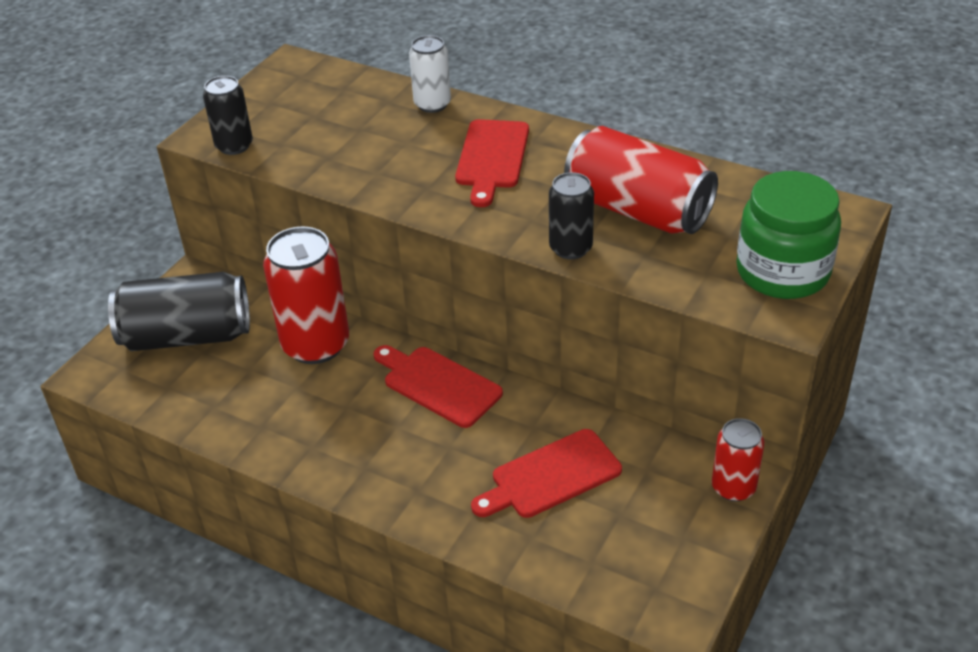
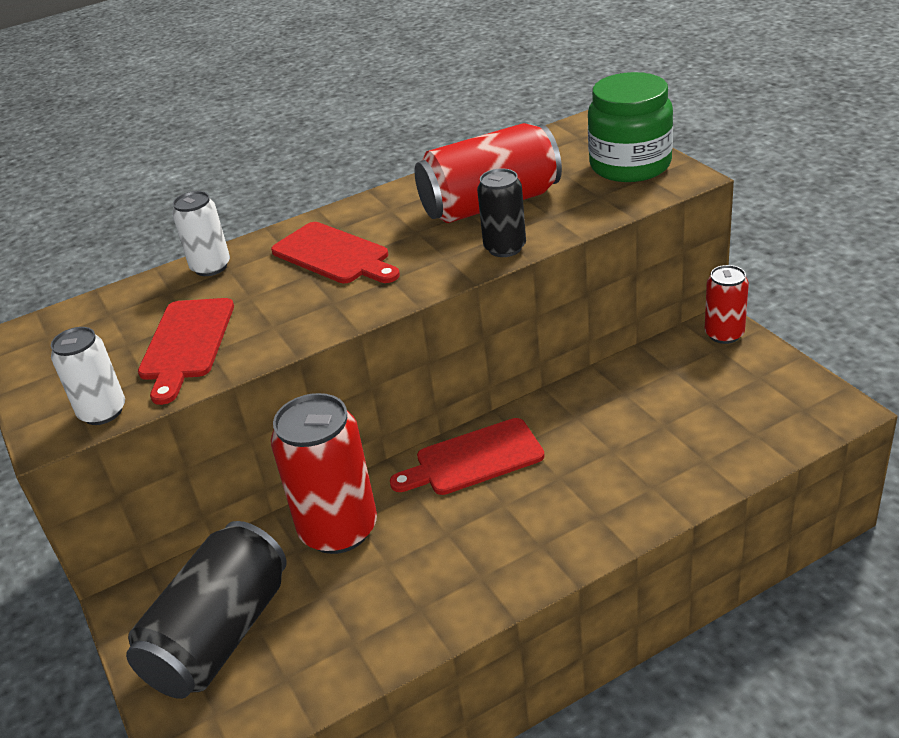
camera: 55 degrees left, 5 degrees down
black can [203,76,253,155] -> white can [51,327,125,425]
red cutting board [471,429,622,518] -> red cutting board moved to [138,298,234,405]

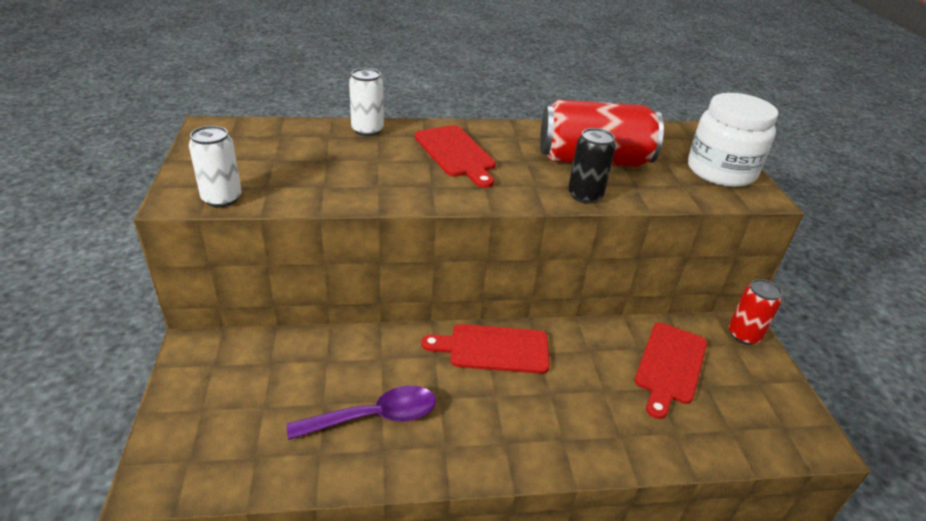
camera: 15 degrees right, 0 degrees up
black can [126,521,287,699] -> none
red cutting board [138,298,234,405] -> red cutting board moved to [635,323,707,419]
red can [271,393,377,554] -> none
green jar [588,72,673,182] -> white jar [688,93,779,187]
none -> purple spoon [286,386,436,440]

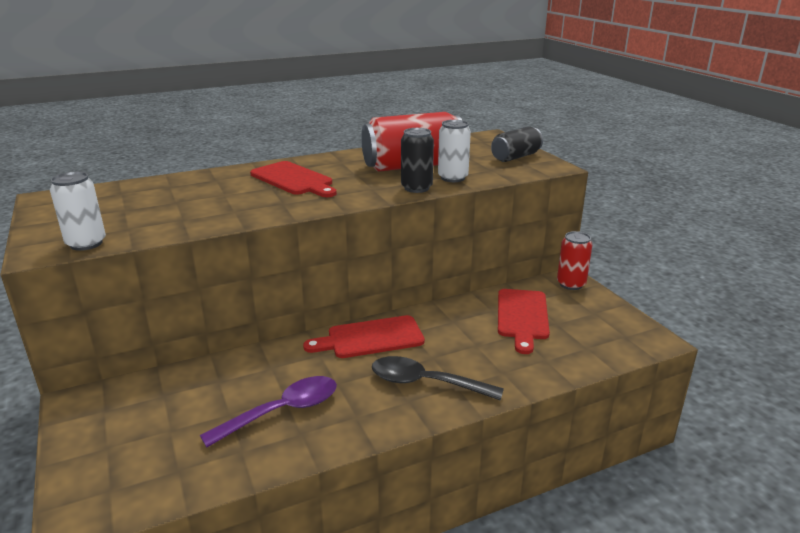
camera: 15 degrees left, 10 degrees down
white can [349,68,384,136] -> white can moved to [438,120,471,182]
white jar [688,93,779,187] -> black can [491,126,543,162]
none -> black spoon [372,356,504,401]

